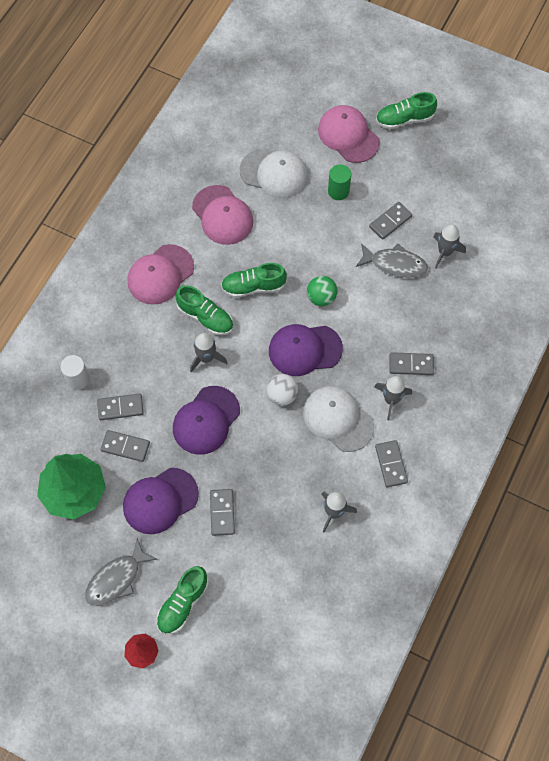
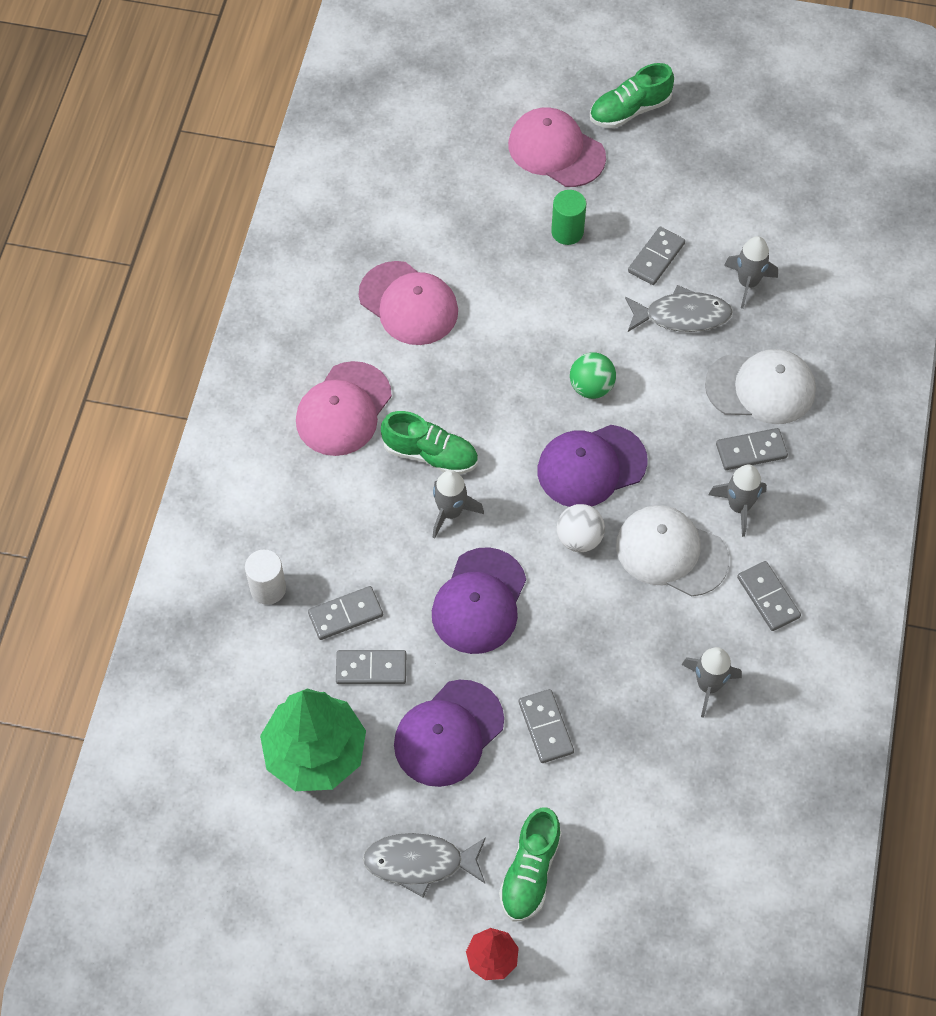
camera: 15 degrees left, 5 degrees down
grey fish [85,538,157,606] -> grey fish turned 60 degrees clockwise [363,833,486,897]
green shoe [221,263,287,298] -> none
white cap [240,149,308,198] -> white cap moved to [705,349,816,424]

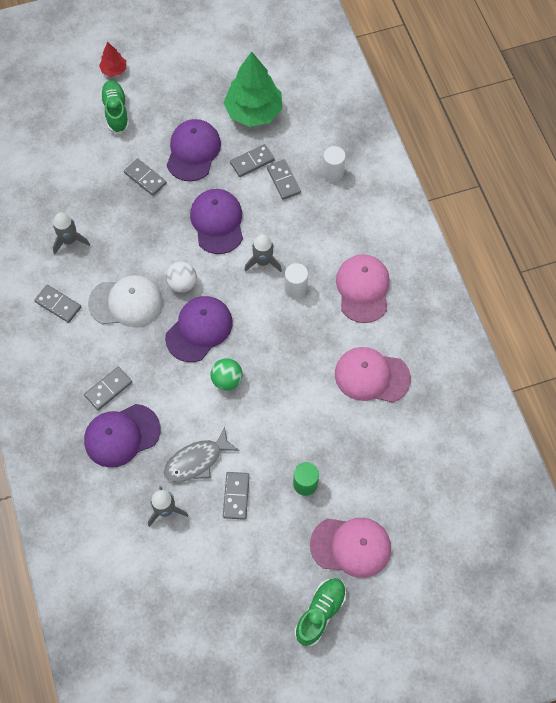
camera: 150 degrees right, 5 degrees up
grey domino [308,586,383,640] -> grey domino turned 60 degrees counterclockwise [267,159,301,200]
grey fish [363,833,486,897] -> none
green shoe [381,411,478,475] -> white cylinder [285,263,308,298]
white cap [705,349,816,424] -> purple cap [84,404,161,468]
grey rocket [709,465,767,537] -> none

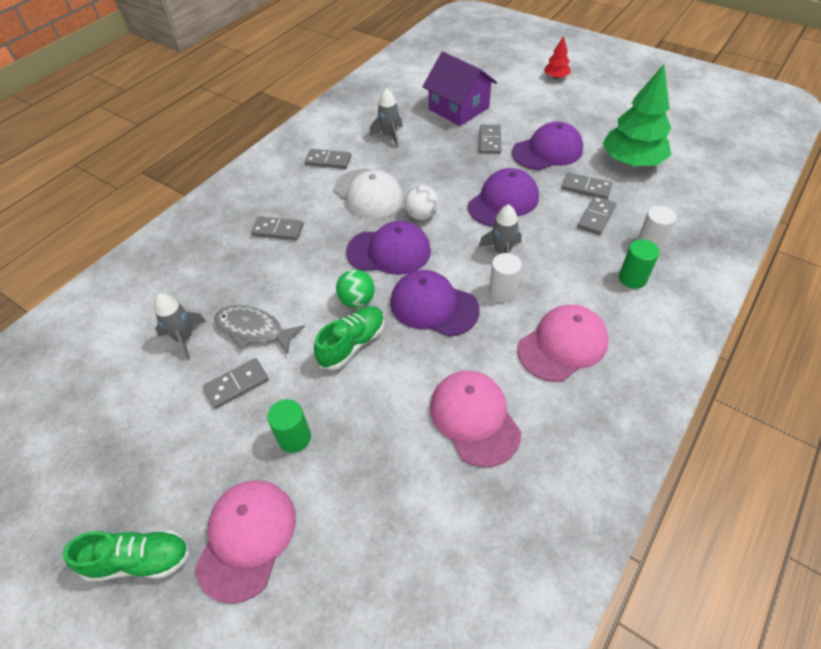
camera: 55 degrees right, 15 degrees down
grey domino [34,285,81,323] -> grey domino turned 75 degrees counterclockwise [305,149,351,169]
purple cap [84,404,161,468] -> purple cap moved to [390,270,480,337]
green shoe [100,80,129,134] -> green shoe moved to [314,306,384,370]
pink cap [310,518,391,578] -> pink cap turned 135 degrees counterclockwise [195,480,296,604]
none -> purple house [422,52,497,126]
none -> green cylinder [619,239,660,289]

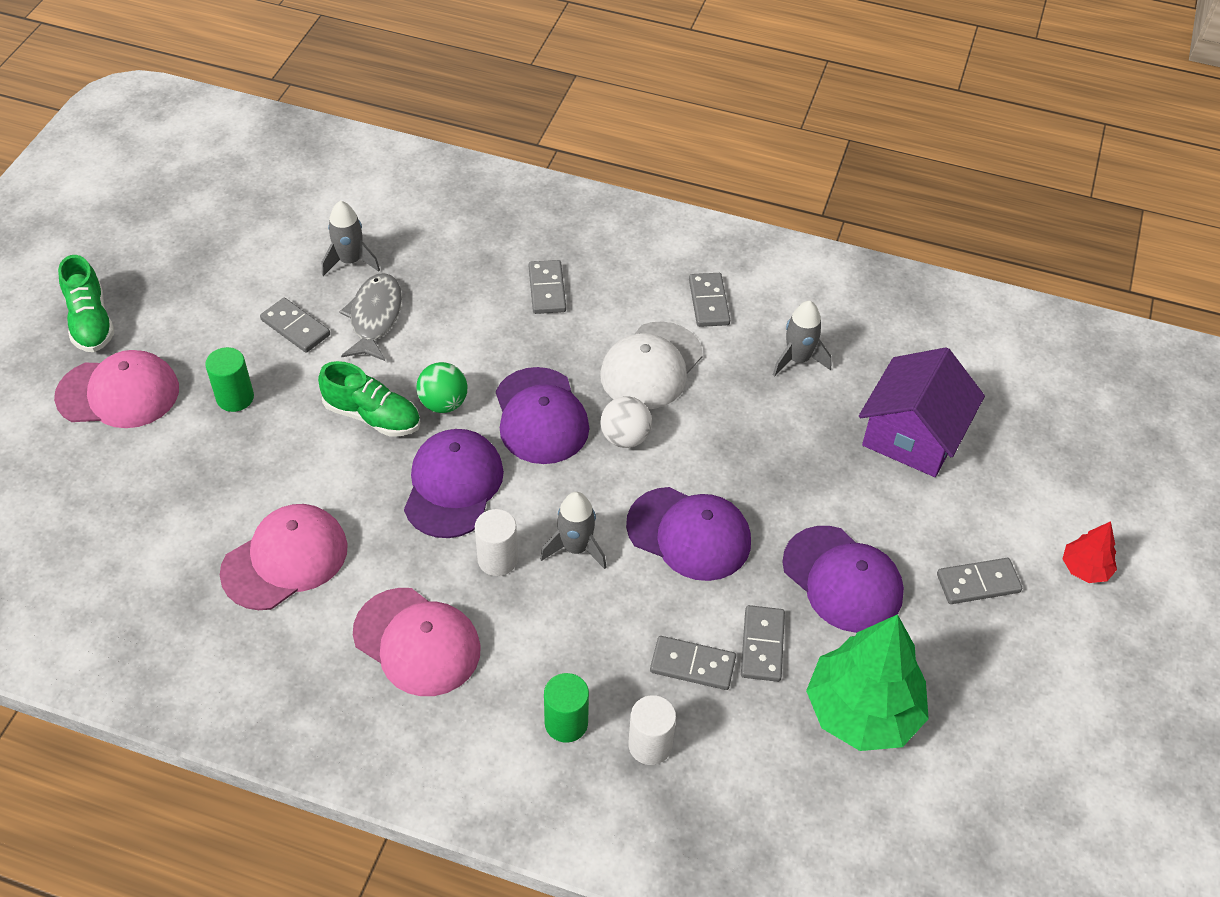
camera: 70 degrees right, 0 degrees up
grey domino [480,125,501,154] -> grey domino moved to [937,558,1022,604]

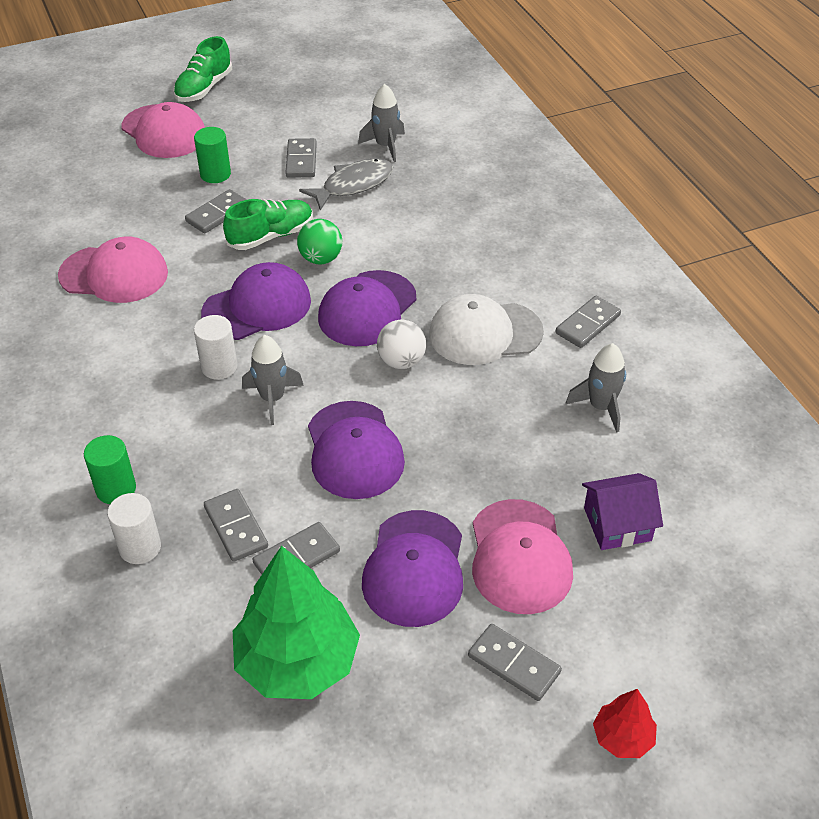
camera: 50 degrees right, 5 degrees down
green shoe [318,361,420,436] -> green shoe turned 105 degrees counterclockwise [223,199,313,250]
pink cap [353,588,481,696] -> pink cap moved to [472,499,573,614]
grey domino [529,260,566,314] -> grey domino moved to [185,189,247,233]
purple house [859,347,985,477] -> purple house [582,473,663,550], size x0.63

